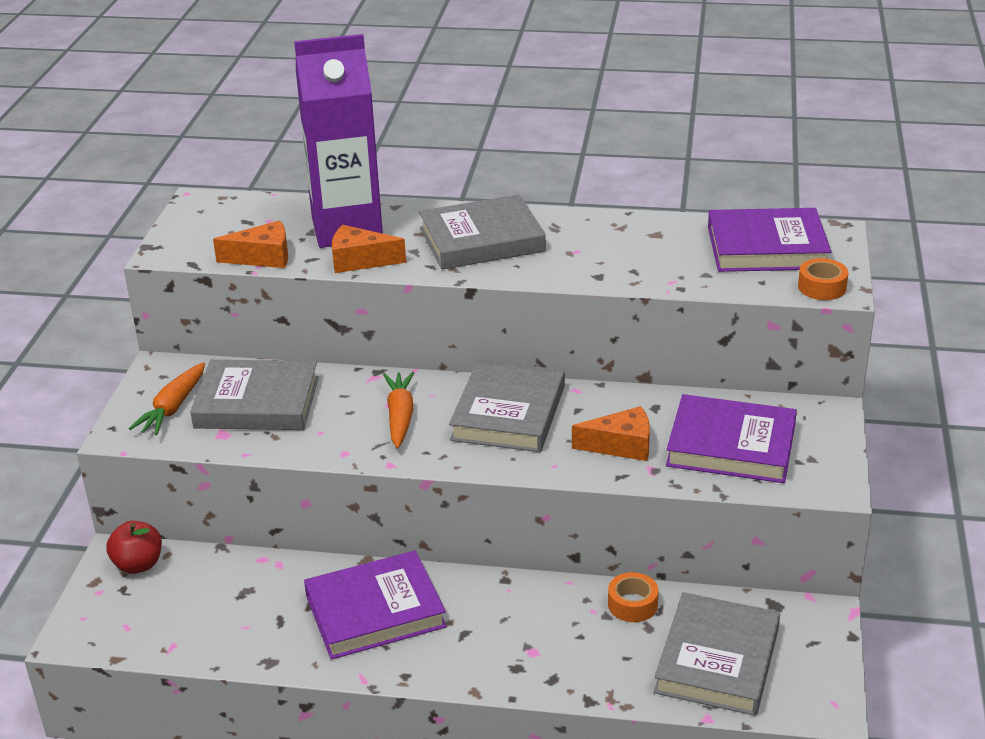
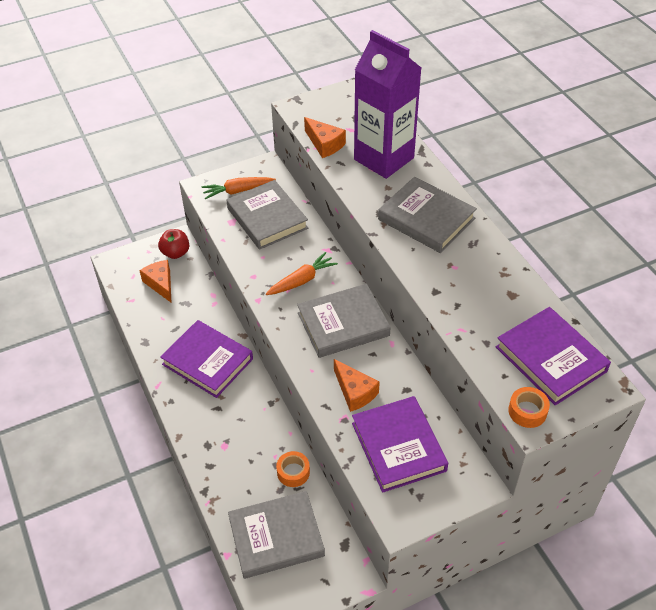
camera: 55 degrees right, 15 degrees up
orange cheese [332,225,406,273] -> orange cheese moved to [139,260,171,302]

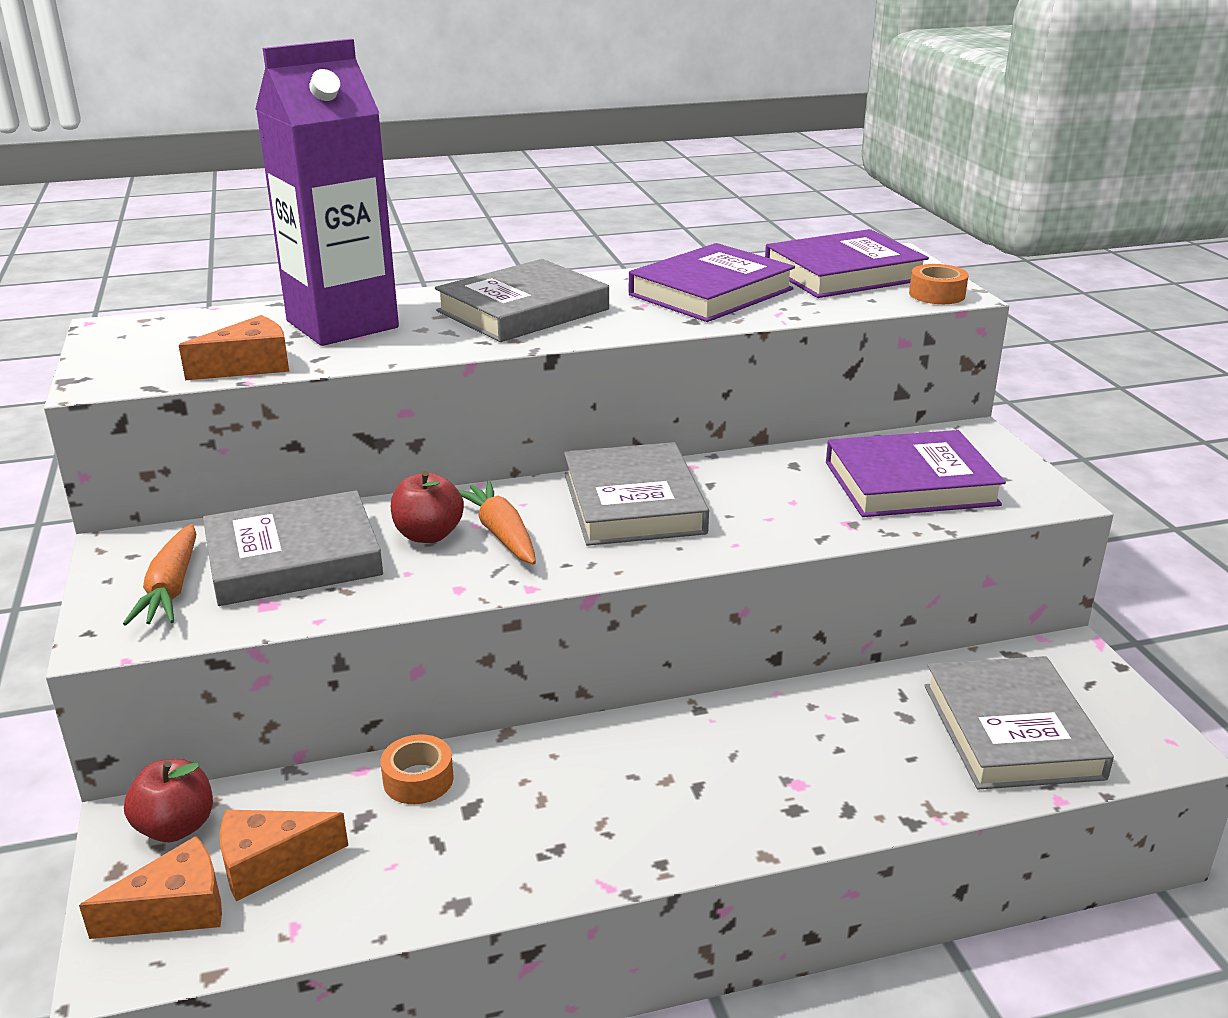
camera: 80 degrees left, 20 degrees down
purple book [160,320,253,398] -> purple book moved to [629,243,795,322]
orange tape [276,451,310,487] -> orange tape moved to [381,734,454,804]
orange cheese [334,359,380,412] -> orange cheese moved to [79,836,222,939]
none -> red apple [391,471,464,543]

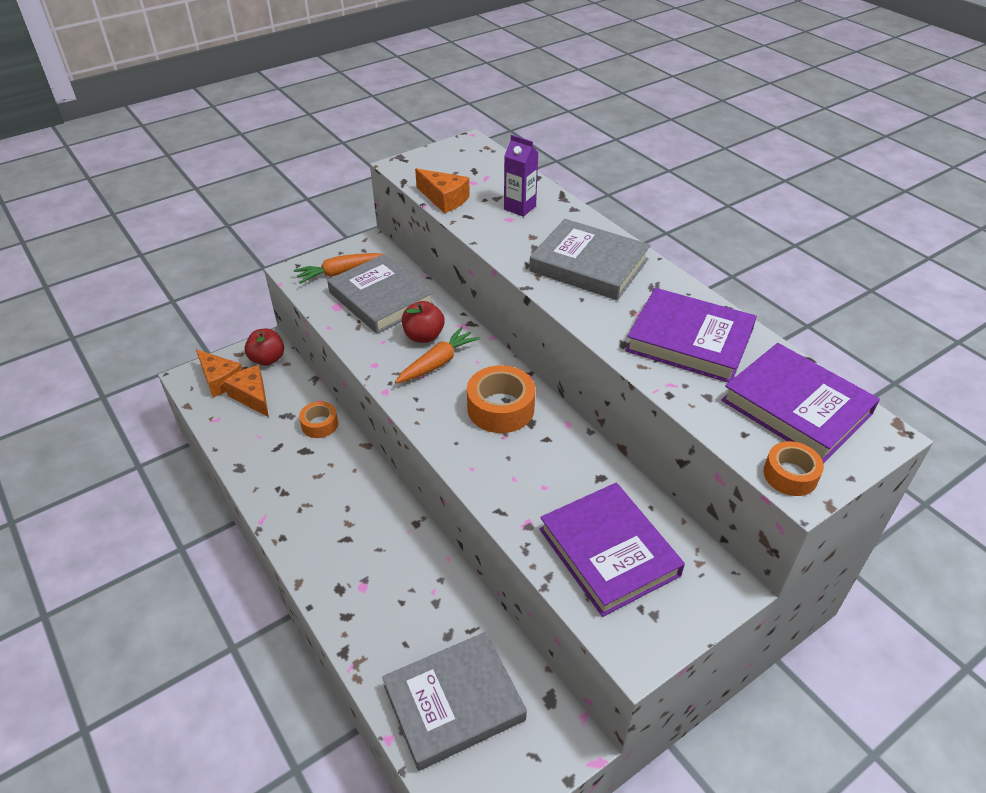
camera: 70 degrees right, 15 degrees up
purple carton [255,39,399,346] -> purple carton [504,135,538,217], size x0.45
grey book [564,442,709,546] -> orange tape [467,365,535,433]

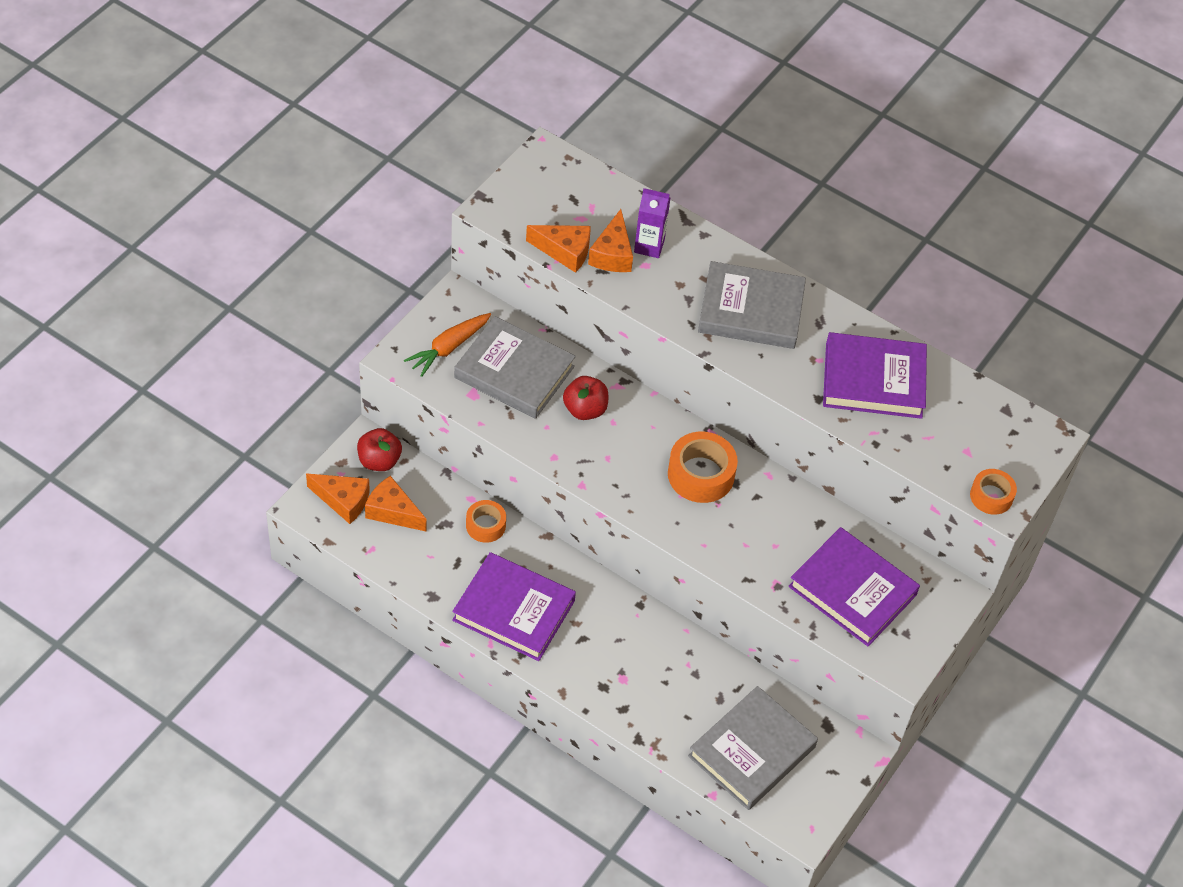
camera: 25 degrees left, 10 degrees up
orange carrot [395,327,480,383] -> none
purple book [721,343,880,463] -> purple book moved to [452,552,576,661]
none -> orange cheese [588,209,633,272]

